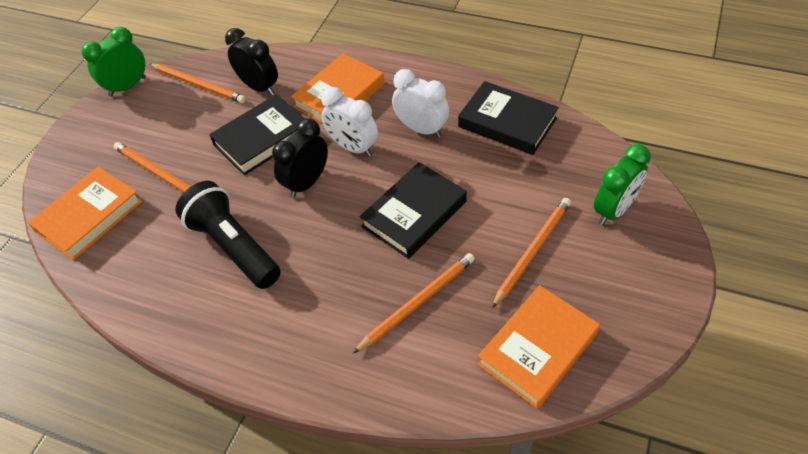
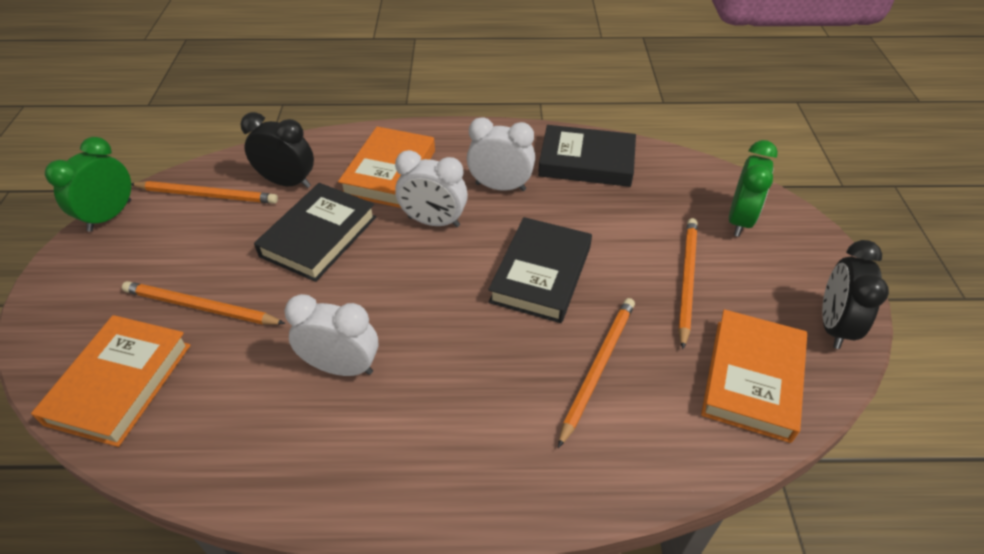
camera: 25 degrees left, 5 degrees down
black flashlight [176,181,281,289] -> white clock [285,294,379,376]
black clock [272,118,328,198] -> black clock moved to [822,240,889,349]

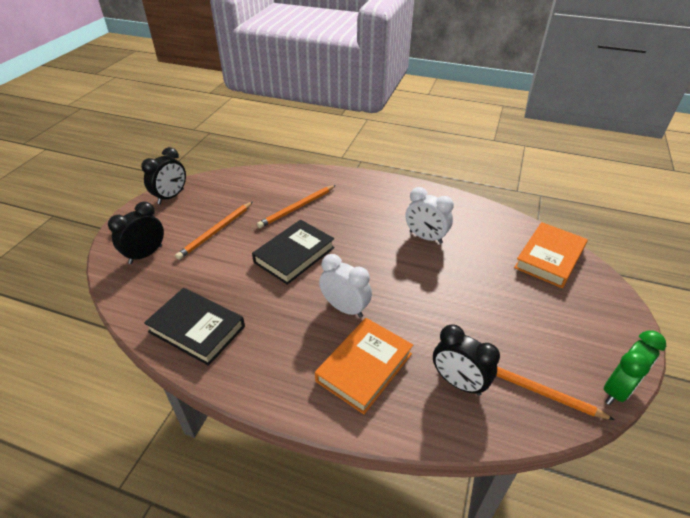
camera: 160 degrees left, 5 degrees down
orange pencil [122,281,286,325] -> none
black book [254,183,376,282] -> none
white clock [467,117,535,191] -> none
orange book [701,309,807,443] -> none
green clock [729,140,778,237] -> black clock [108,201,164,264]

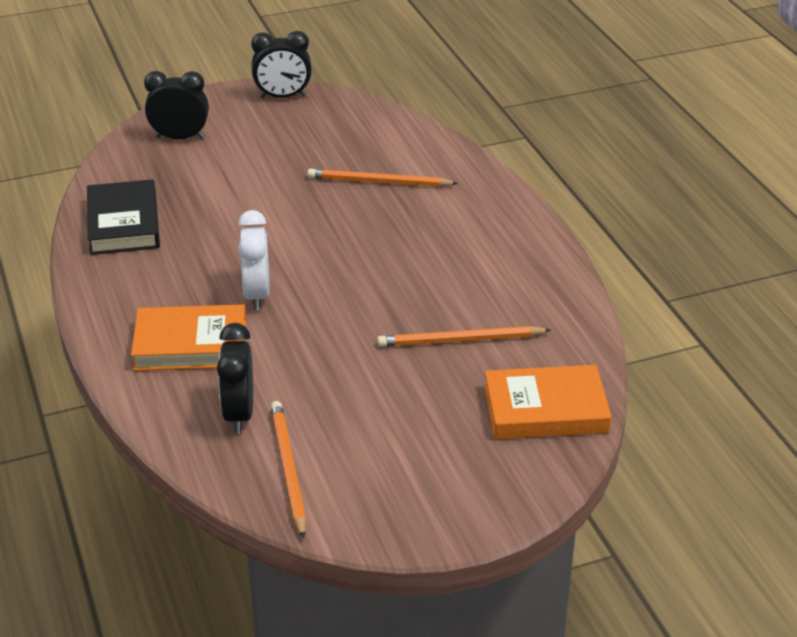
camera: 50 degrees right, 5 degrees down
orange pencil [175,202,253,260] -> orange pencil moved to [377,326,551,347]
black book [252,220,335,285] -> none
white clock [405,187,454,244] -> none
green clock [604,331,666,405] -> none

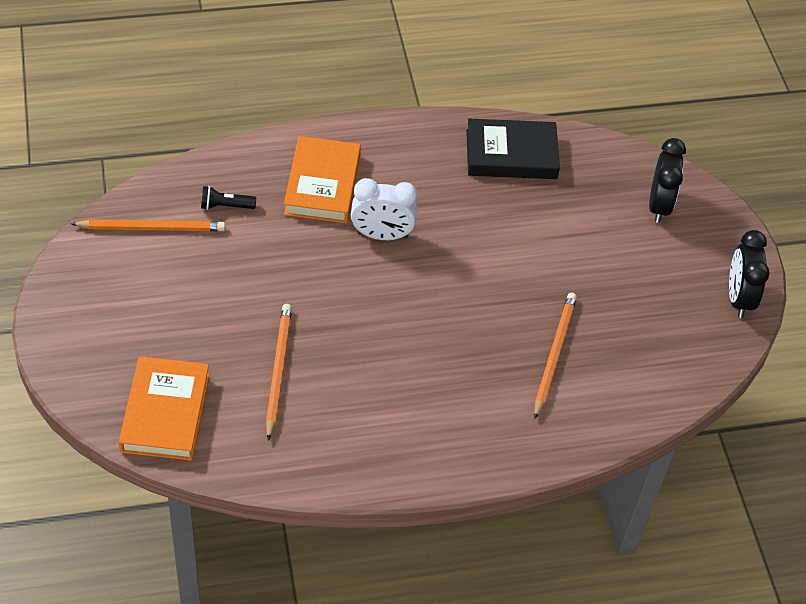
camera: 95 degrees right, 15 degrees up
black clock [217,323,253,433] -> black flashlight [201,186,256,210]

